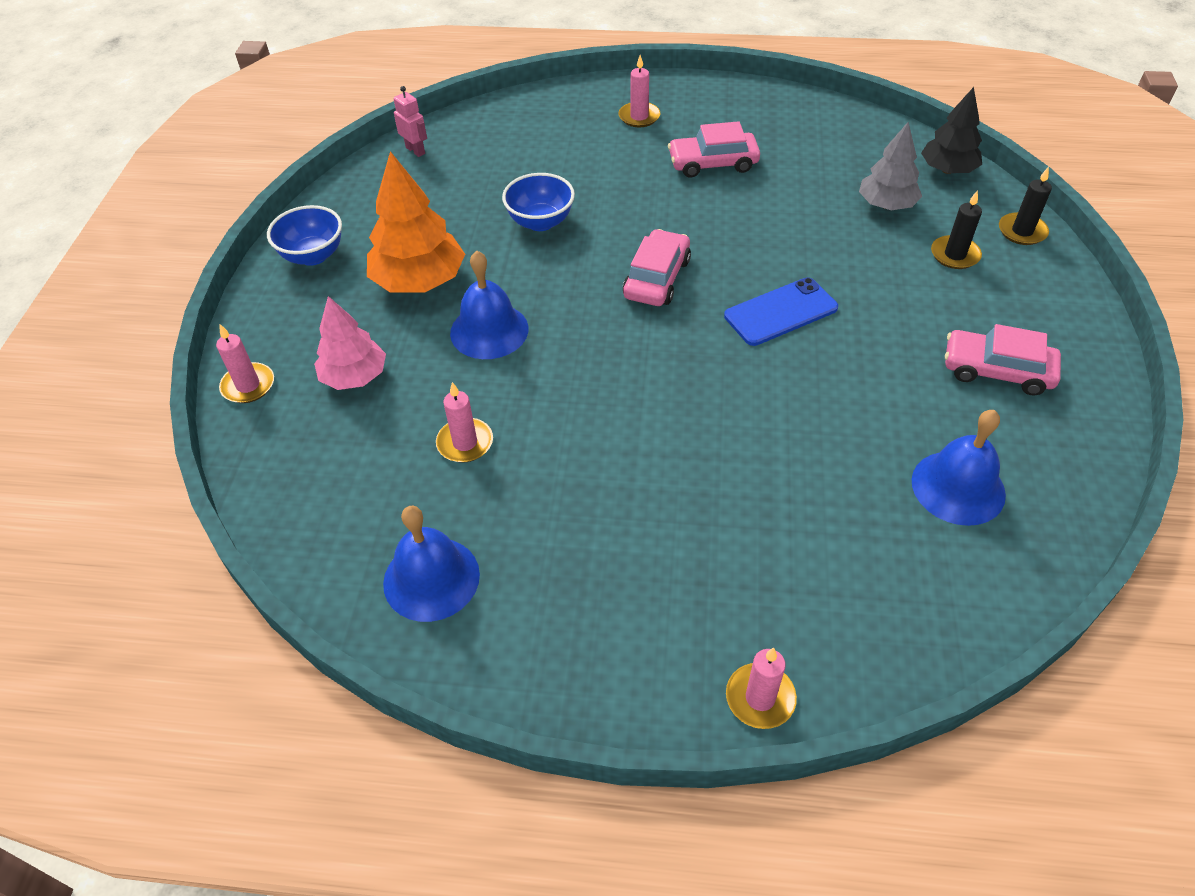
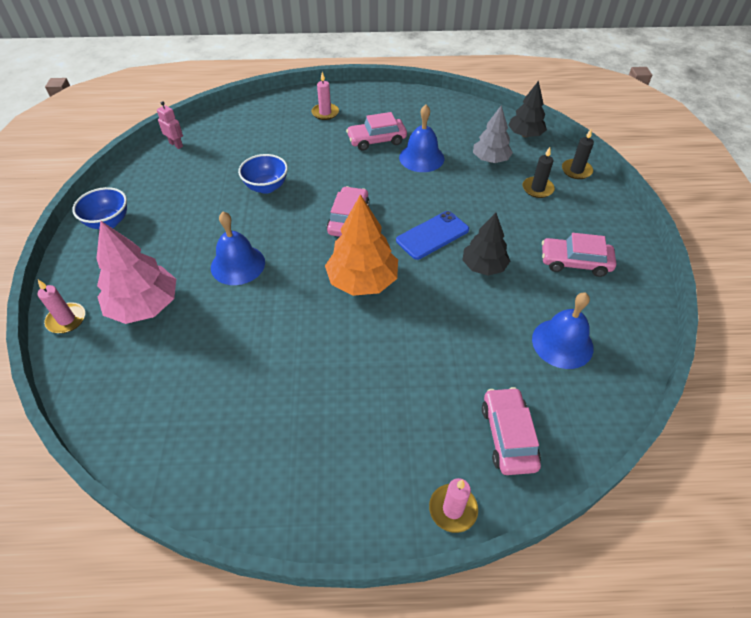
camera: 10 degrees left, 0 degrees up
pink tree [314,296,386,390] -> pink tree [96,220,176,324], size x1.51
orange tree [367,151,465,292] -> orange tree moved to [325,194,398,296]
blue bell [383,506,480,622] -> blue bell moved to [399,105,444,172]
pink candle [436,382,493,463] -> none
none -> black tree [462,213,510,276]
none -> pink car [482,387,541,475]

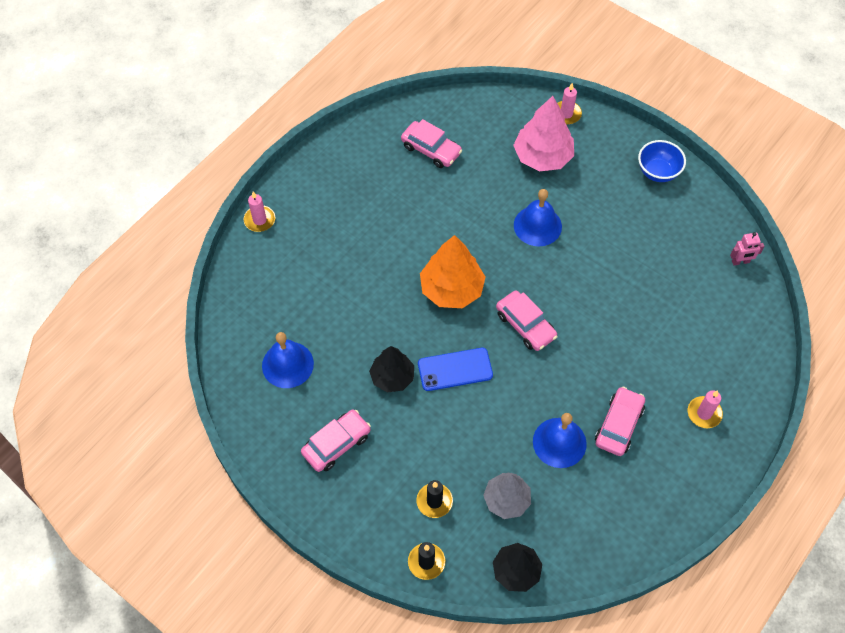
camera: 130 degrees right, 10 degrees up
blue bowl [238,154,288,194] -> none
blue phone [396,211,469,260] -> blue phone turned 75 degrees clockwise [418,348,493,391]
pink car [482,387,541,475] -> pink car moved to [401,119,462,168]

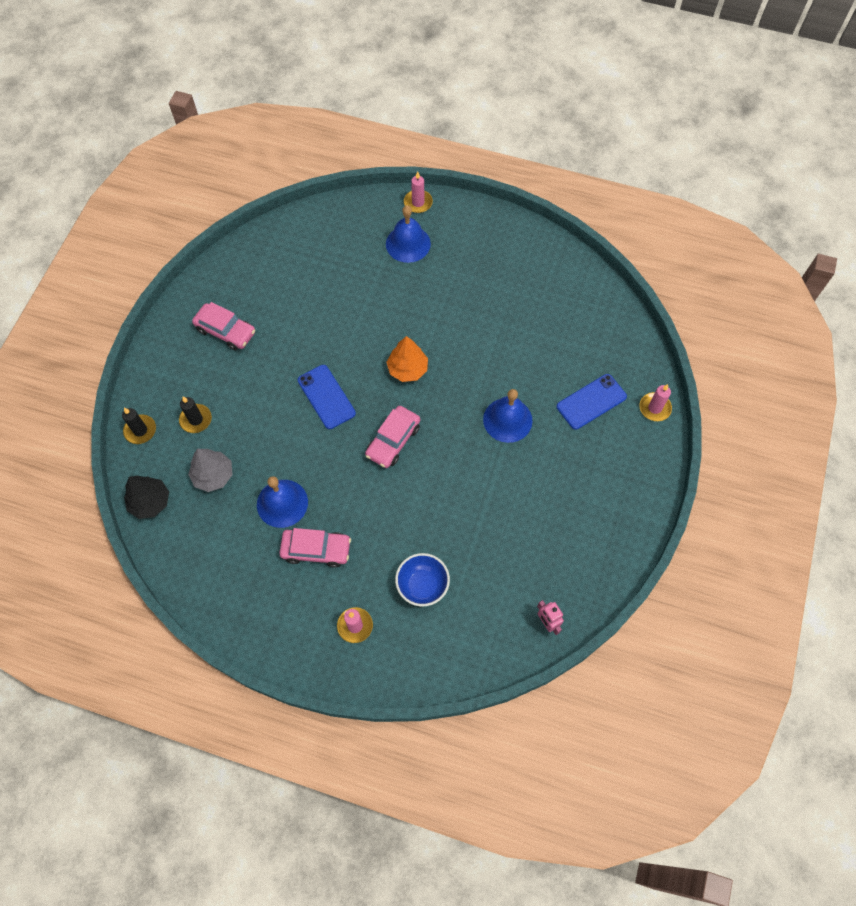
camera: 70 degrees right, 5 degrees up
blue bell [262,332,314,388] -> blue bell moved to [386,205,431,263]
black tree [369,346,414,393] -> none
pink car [401,119,462,168] -> none
orange tree [420,235,486,308] -> orange tree [386,336,428,382], size x0.66
pink tree [513,96,574,171] -> blue phone [556,374,627,430]
blue bowl [638,140,686,182] -> blue bowl moved to [395,553,450,606]

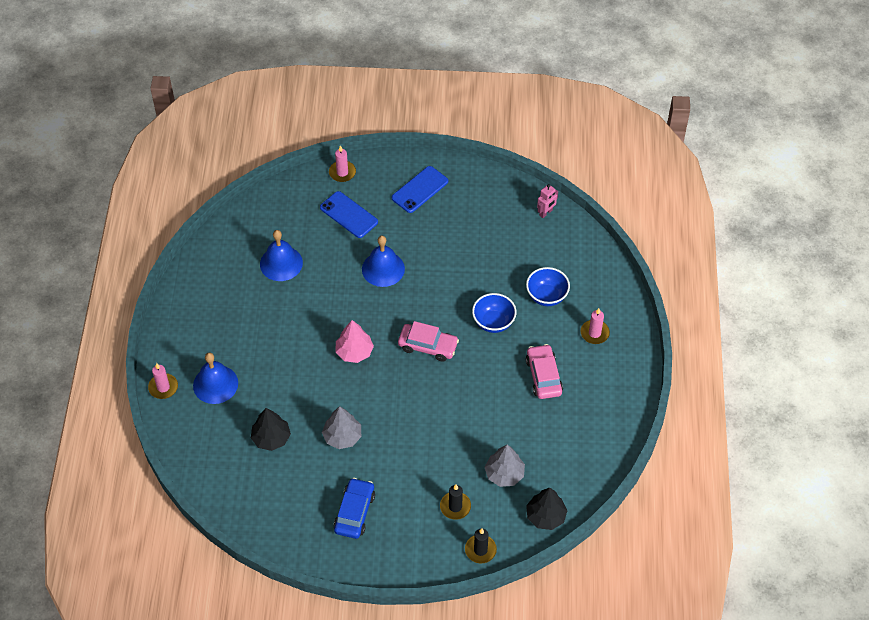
camera: 105 degrees left, 10 degrees down
pink car [192,302,255,350] -> blue car [334,478,375,539]
blue bell [257,476,308,528] -> blue bell moved to [260,230,303,281]
blue phone [298,365,356,429] -> blue phone moved to [392,166,448,213]
orange tree [386,336,428,382] -> pink tree [336,320,374,363]
none -> black tree [251,408,291,451]
none -> grey tree [322,406,361,449]
none -> blue bowl [472,293,517,333]

